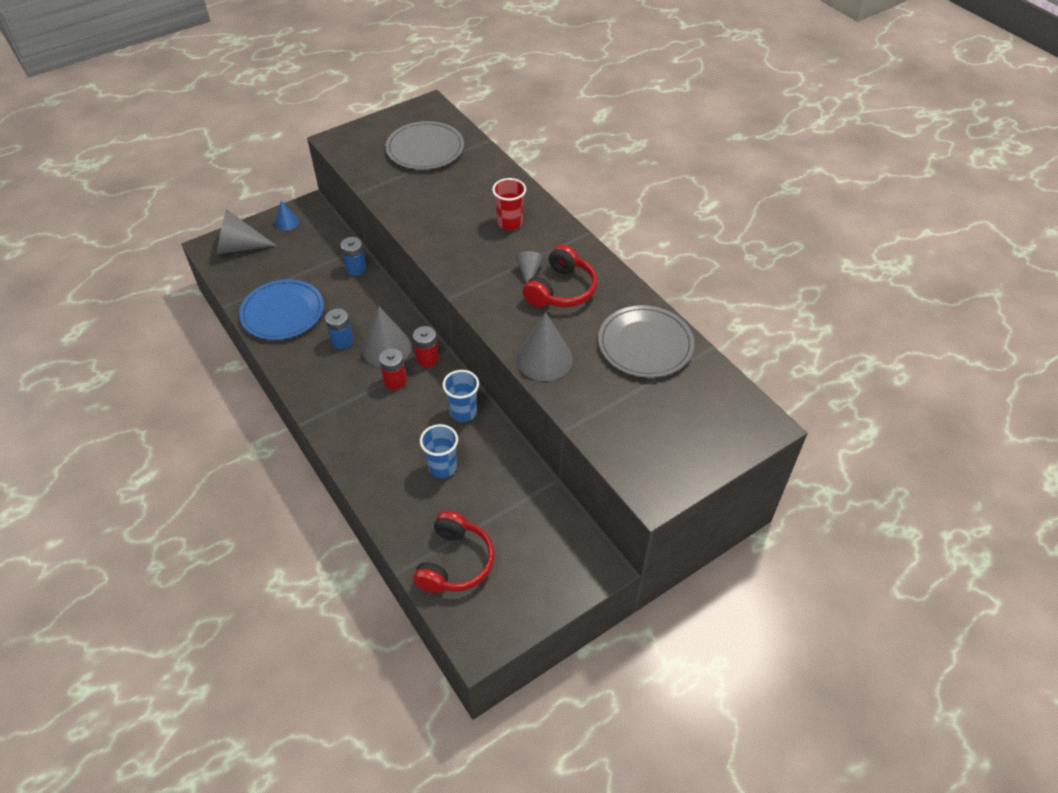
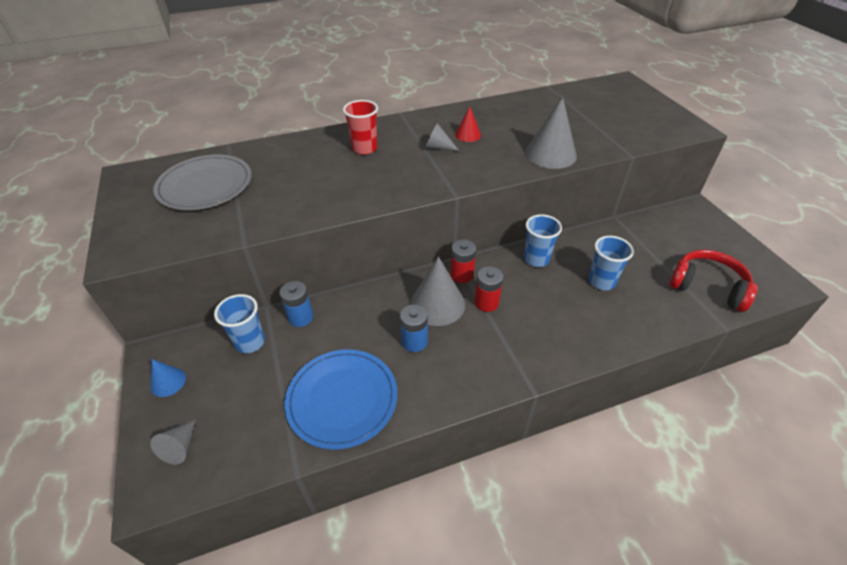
camera: 75 degrees left, 5 degrees down
grey cone [216,209,277,254] -> grey cone [150,420,196,464], size x0.54
red headphones [523,245,598,307] -> red cone [455,107,481,142]
grey plate [598,305,694,378] -> none
none -> blue cup [214,294,265,353]

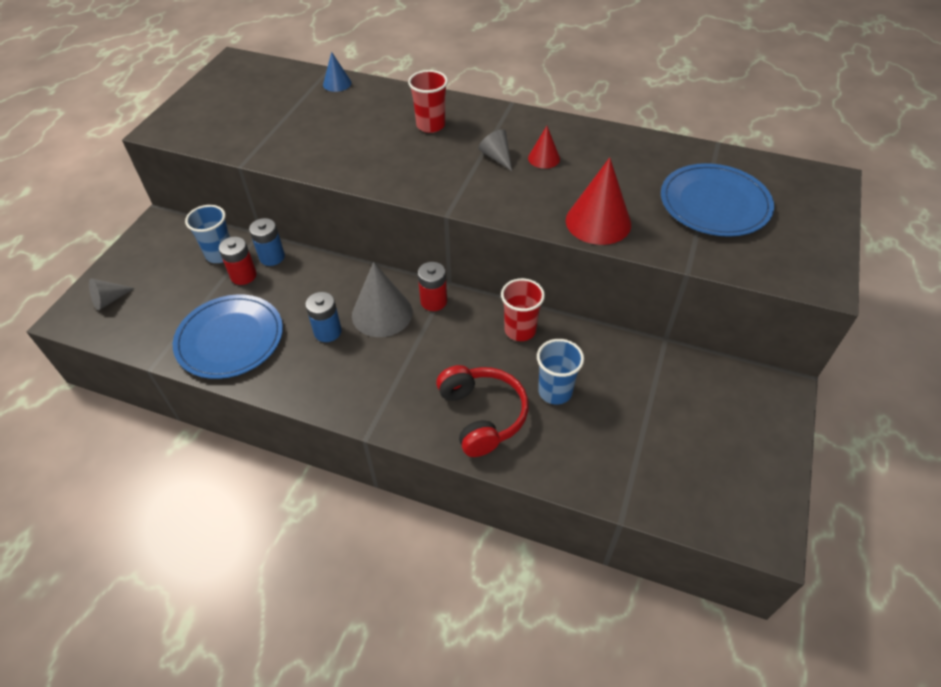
camera: 40 degrees right, 5 degrees up
blue cone [151,359,186,397] -> blue cone moved to [323,52,352,92]
grey plate [153,155,252,210] -> none
red battery [475,266,503,312] -> red battery moved to [219,237,257,285]
blue cup [524,214,562,267] -> red cup [501,278,545,341]
grey cone [525,96,577,169] -> red cone [566,157,631,245]
red headphones [669,250,758,312] -> red headphones moved to [436,365,529,457]
none -> blue plate [661,163,774,237]

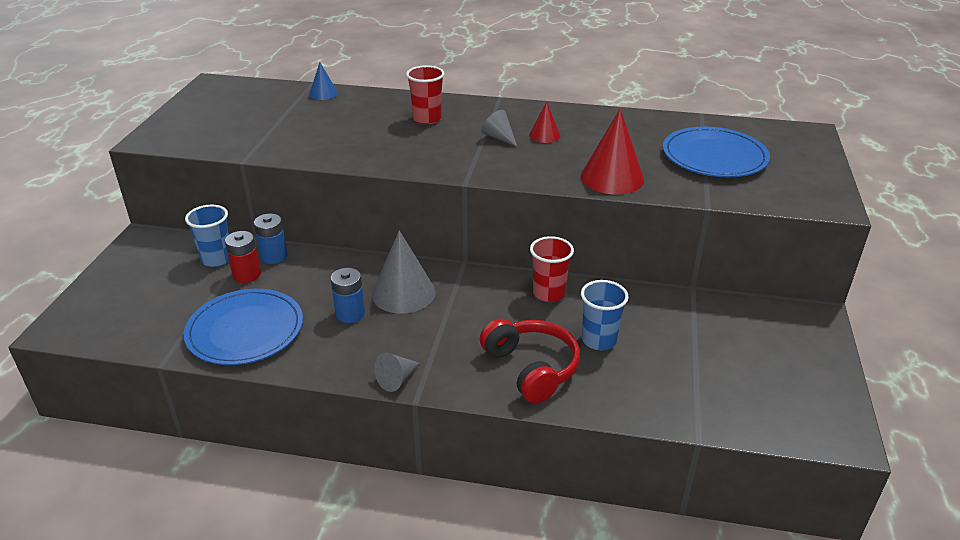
camera: 10 degrees left, 15 degrees down
grey cone [89,278,135,310] -> grey cone moved to [374,353,420,392]
red battery [418,262,447,311] -> none

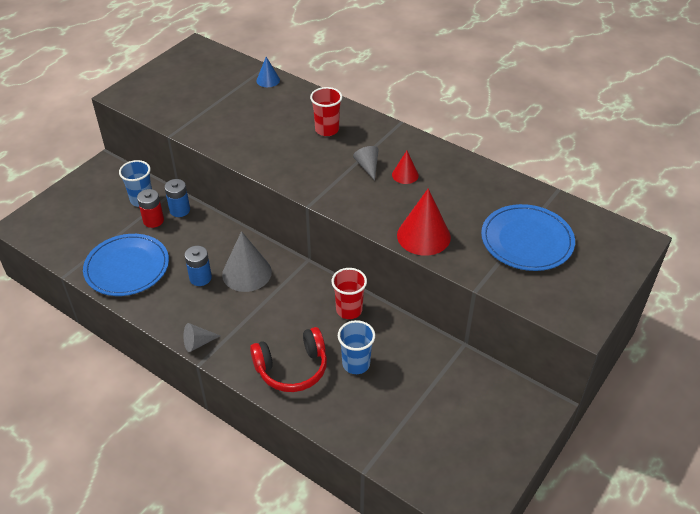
camera: 25 degrees right, 10 degrees up
red headphones [480,318,580,403] -> red headphones turned 75 degrees clockwise [250,327,327,392]

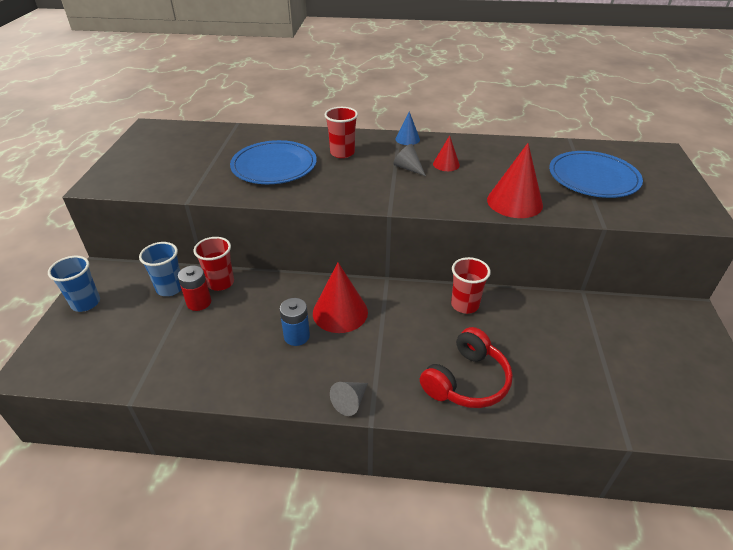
camera: 30 degrees left, 5 degrees down
blue plate [83,234,169,296] -> blue plate moved to [230,140,317,184]
blue battery [164,179,190,217] -> red cup [194,237,234,291]
grey cone [222,231,272,292] -> red cone [313,262,368,333]
blue cone [256,57,280,87] -> blue cone moved to [395,112,420,145]
blue cup [338,320,375,374] -> blue cup moved to [48,256,100,312]

